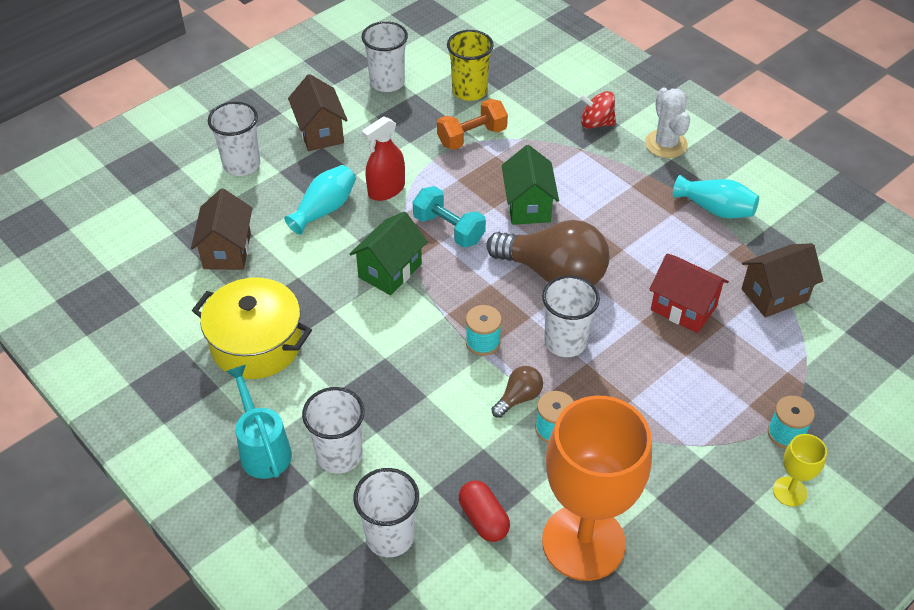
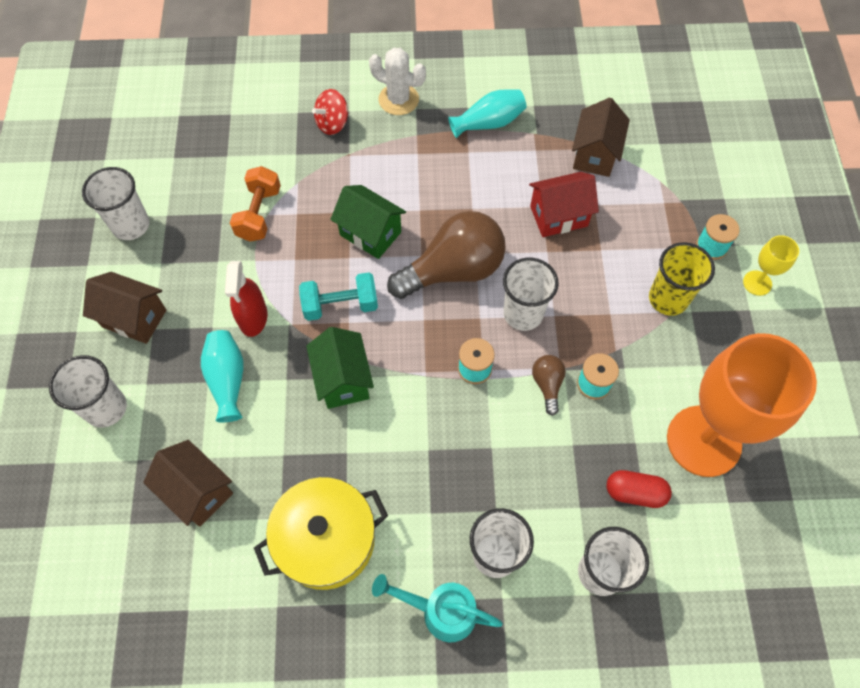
camera: 50 degrees left, 15 degrees up
yellow cup [447,30,494,101] -> yellow cup moved to [649,242,715,316]

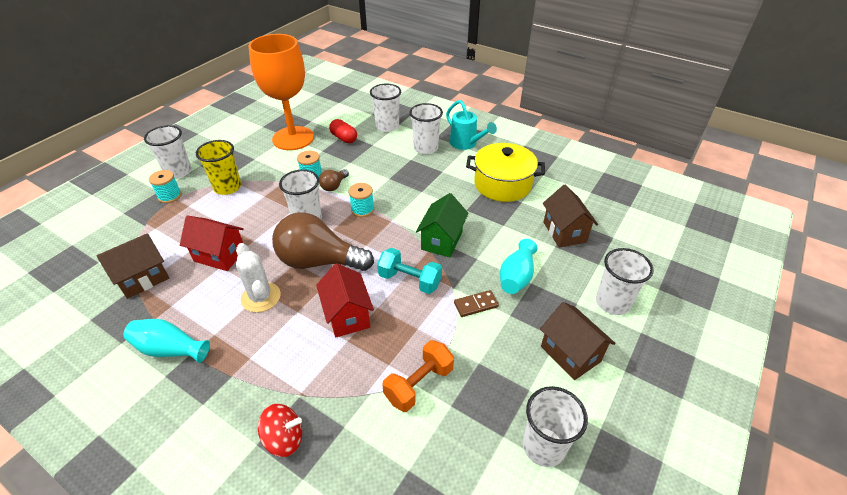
camera: 145 degrees left, 20 degrees down
red spray bottle [225,261,267,337] -> brown domino [454,290,499,317]
green house [330,185,406,259] -> red house [316,263,374,337]
white cactus [369,48,426,115] -> white cactus moved to [236,243,281,313]
yellow goblet [743,235,799,296] -> white cup [144,125,192,179]

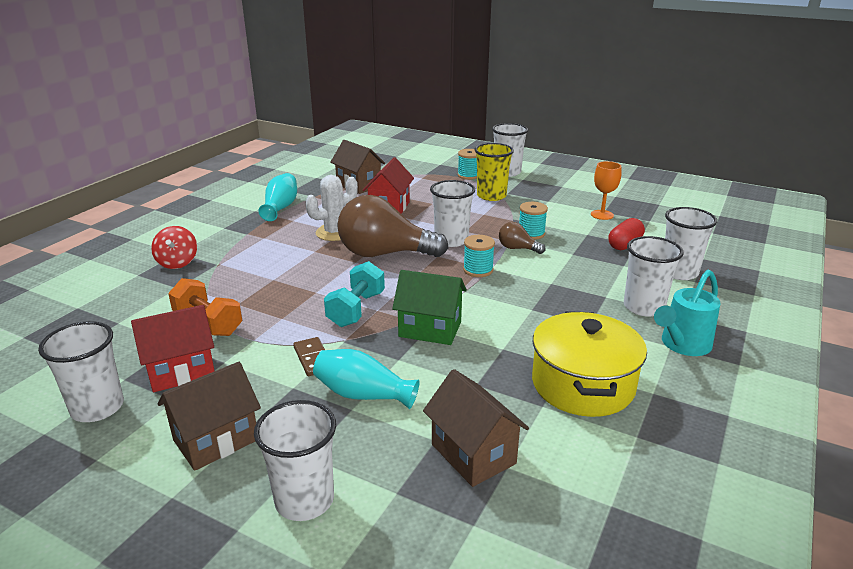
camera: 85 degrees right, 15 degrees down
orange goblet [249,34,314,150] -> orange goblet [591,161,621,220], size x0.42
brown light bulb [272,212,374,271] -> brown light bulb turned 90 degrees counterclockwise [337,195,449,257]
red house [316,263,374,337] -> red house moved to [131,305,215,392]
brown house [543,185,598,248] -> brown house turned 75 degrees clockwise [423,369,529,487]

